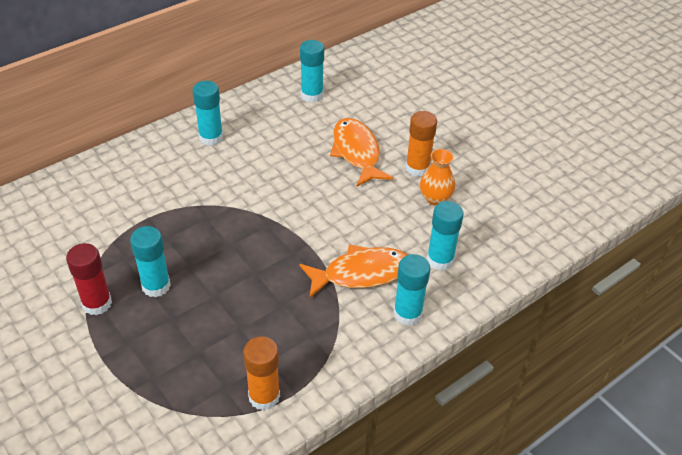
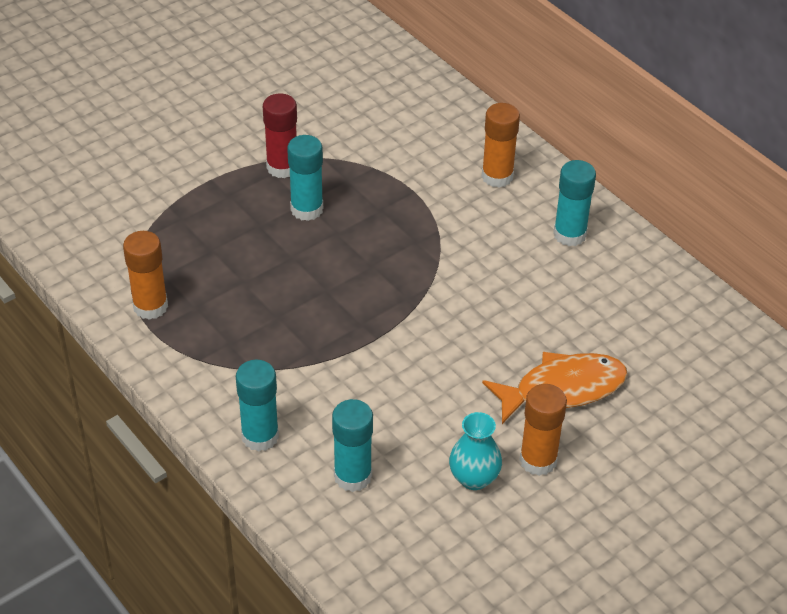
camera: 90 degrees right, 0 degrees up
orange fish [299,244,407,299] -> none
turquoise glue stick [300,40,324,102] -> none
orange vase [420,149,455,206] -> turquoise vase [449,412,502,490]
none -> orange glue stick [482,103,520,188]

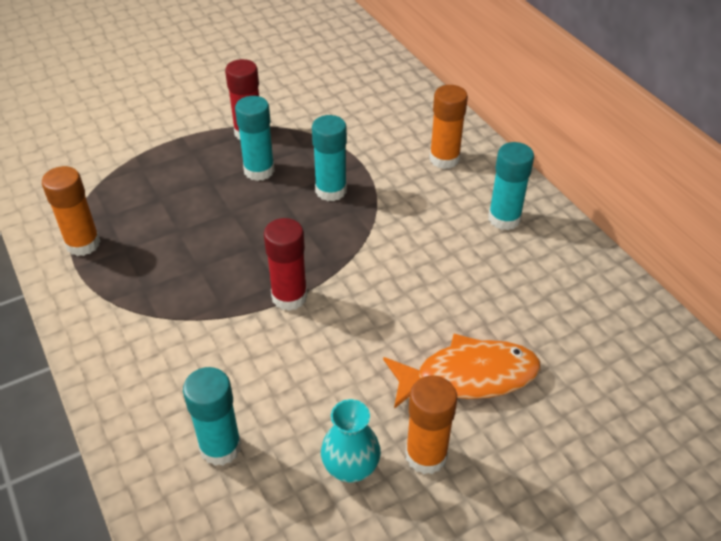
camera: 10 degrees right, 0 degrees up
turquoise glue stick [236,360,279,452] -> turquoise glue stick moved to [312,115,347,201]
none -> red glue stick [264,218,307,311]

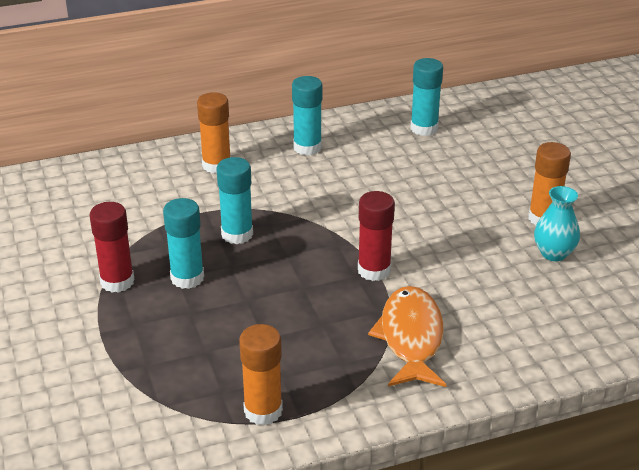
camera: 80 degrees left, 10 degrees down
turquoise glue stick [183,367,242,466] -> turquoise glue stick moved to [410,58,443,136]
orange fish [383,334,541,409] -> orange fish moved to [368,286,446,387]

